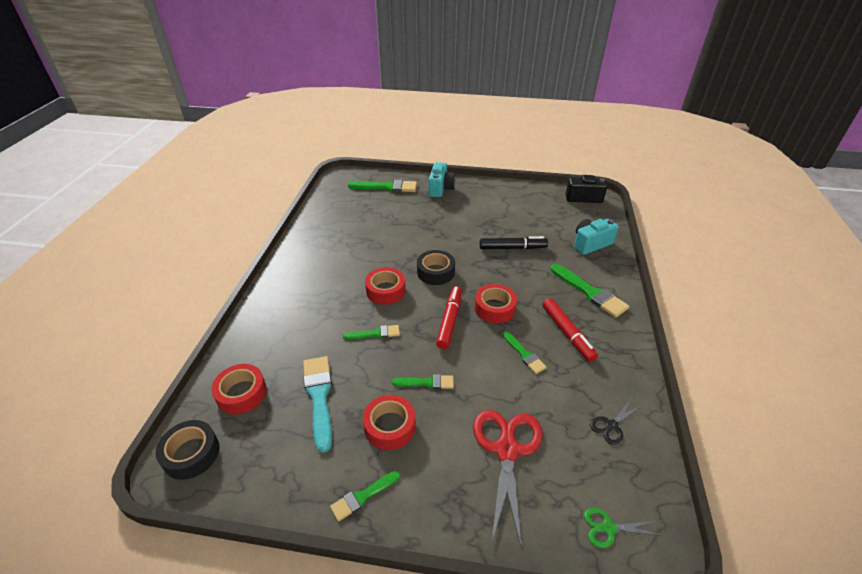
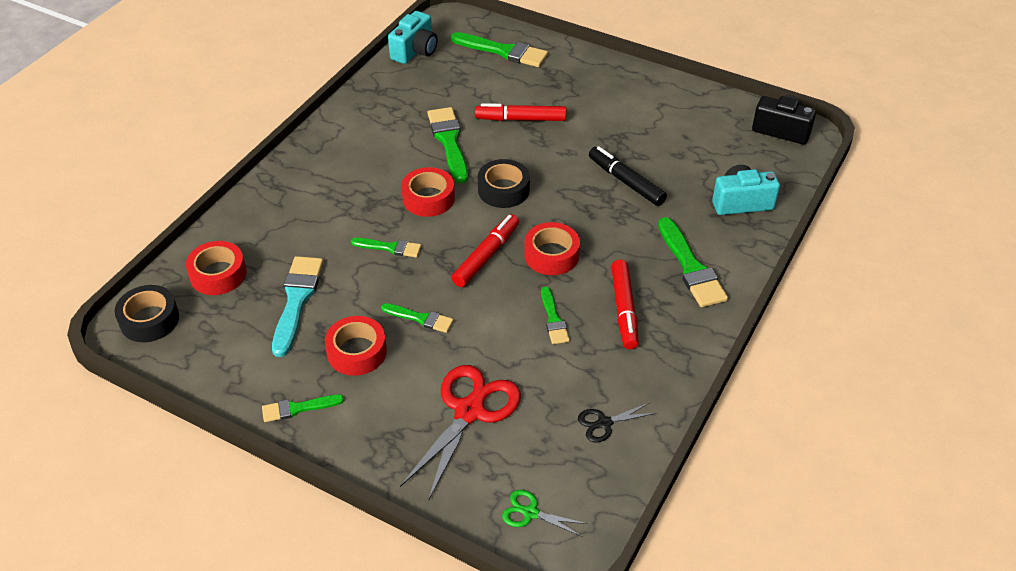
camera: 20 degrees right, 5 degrees up
turquoise camera [429,162,456,198] -> turquoise camera moved to [388,11,438,64]
black marker [480,236,548,249] -> black marker turned 150 degrees counterclockwise [589,146,667,206]
none -> green brush [427,107,468,183]
none -> red marker [475,103,566,121]

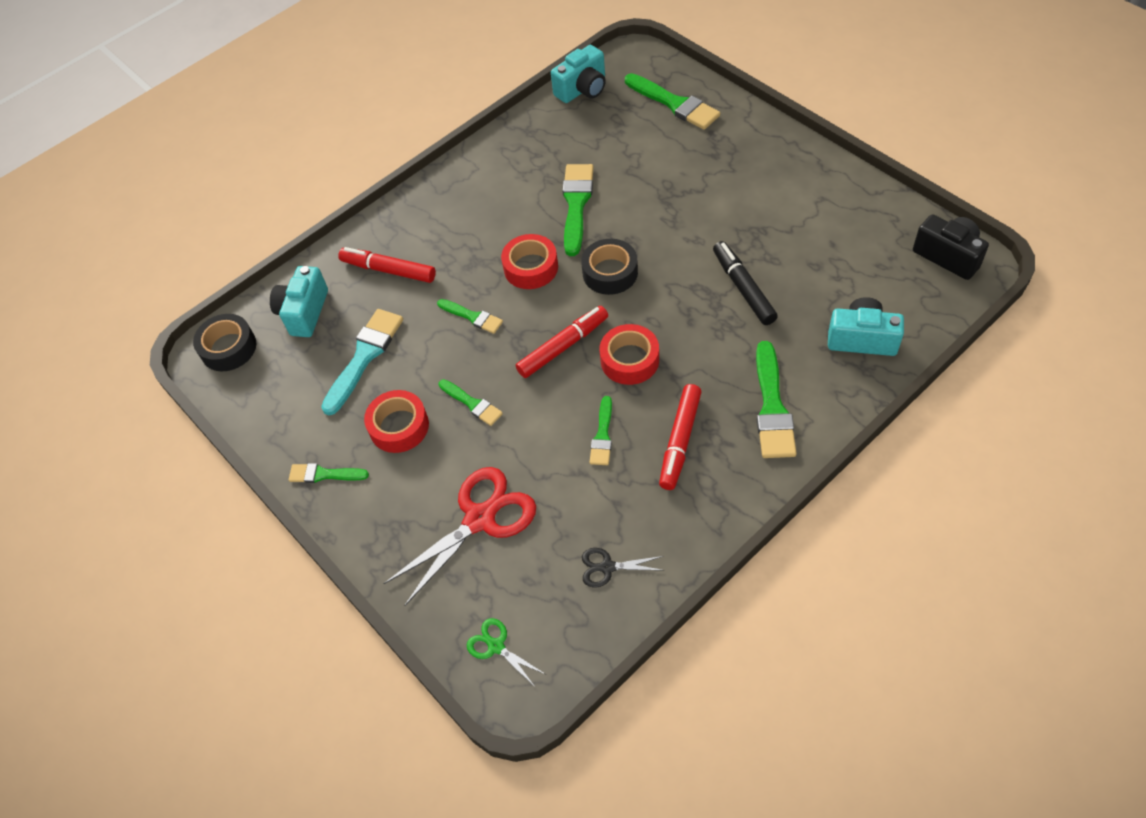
camera: 25 degrees right, 10 degrees up
red tape [186,241,246,295] -> turquoise camera [270,266,328,337]
red marker [475,103,566,121] -> red marker moved to [338,247,436,283]

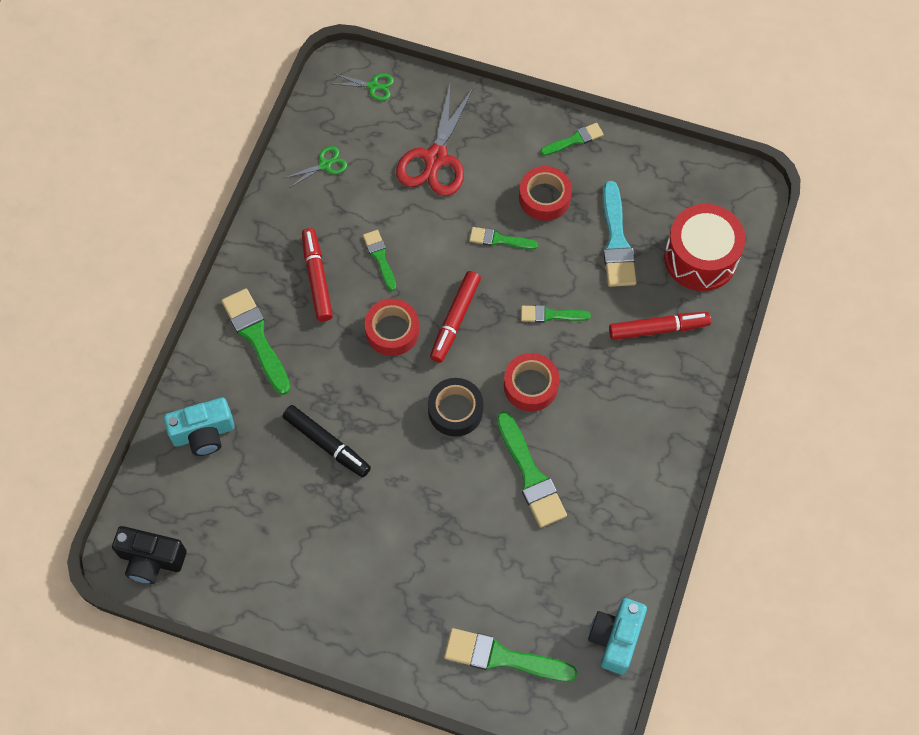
camera: 145 degrees right, 10 degrees up
black tape [193,314,256,371] -> none
turquoise camera [270,266,328,337] -> red drum [664,204,746,291]
black scissors [582,548,665,587] -> green scissors [285,146,347,187]

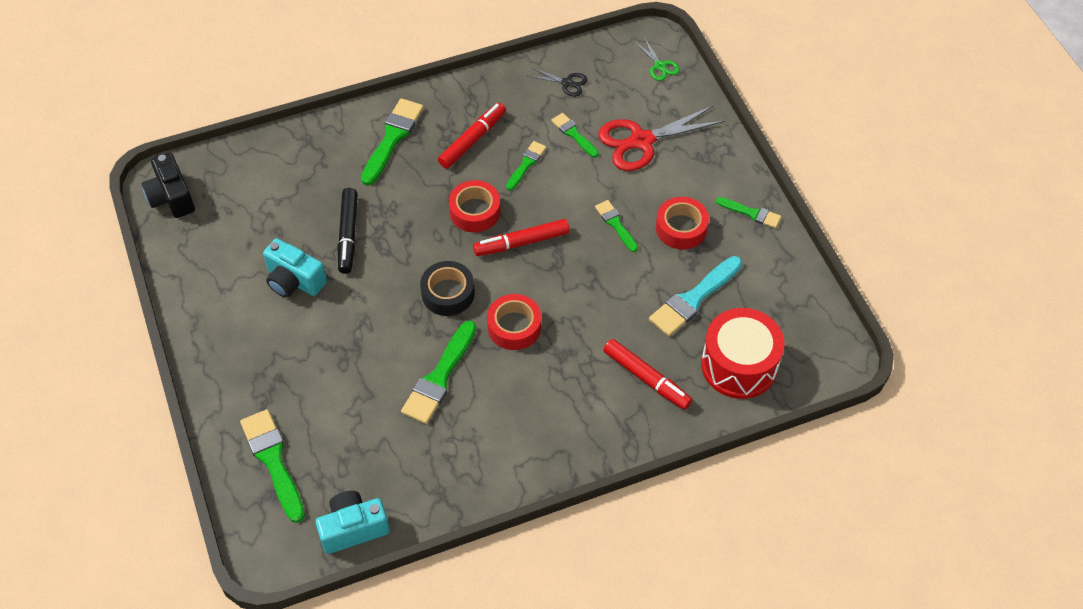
camera: 50 degrees right, 10 degrees down
turquoise camera [164,398,235,456] -> turquoise camera moved to [263,238,327,298]
green scissors [285,146,347,187] -> black scissors [528,67,588,96]
green brush [521,305,591,323] -> green brush moved to [551,113,599,158]

